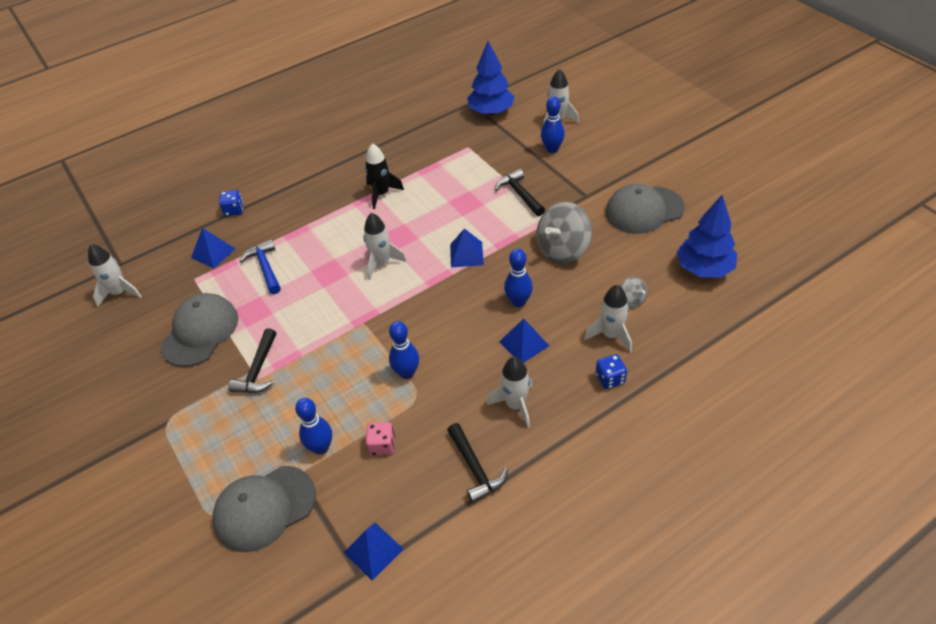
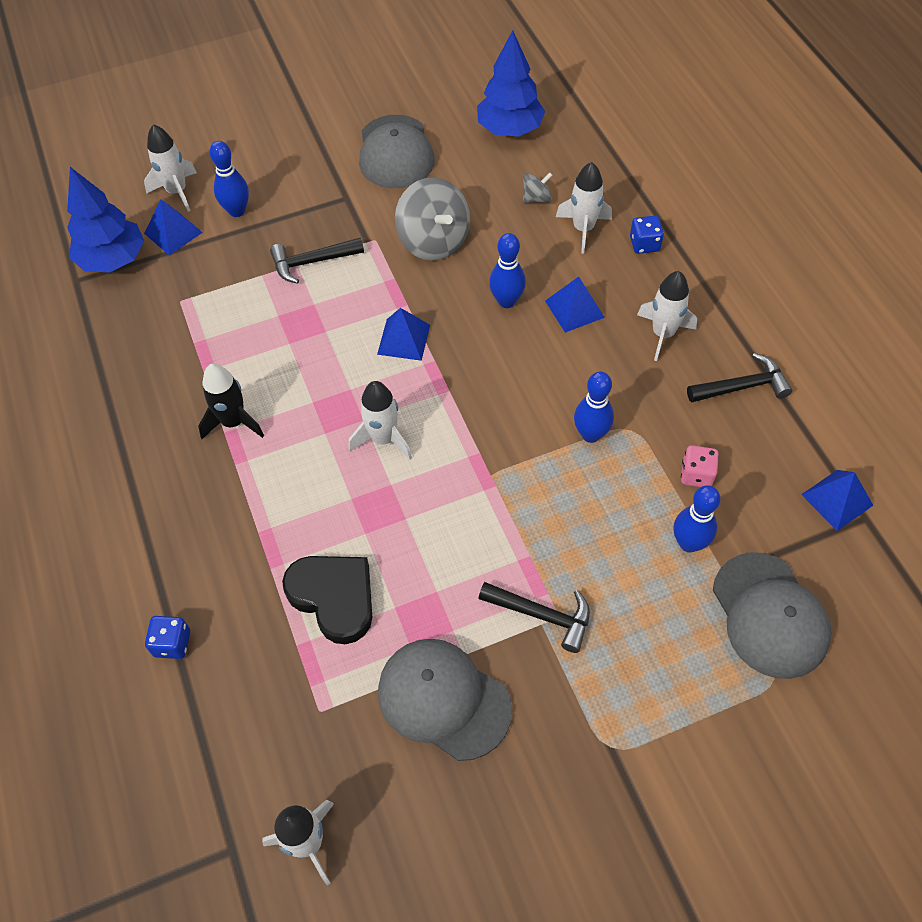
camera: 80 degrees left, 10 degrees up
blue pyramid [191,228,235,269] -> blue pyramid moved to [144,199,203,255]
blue hammer [240,239,281,294] -> black heart [282,556,372,644]

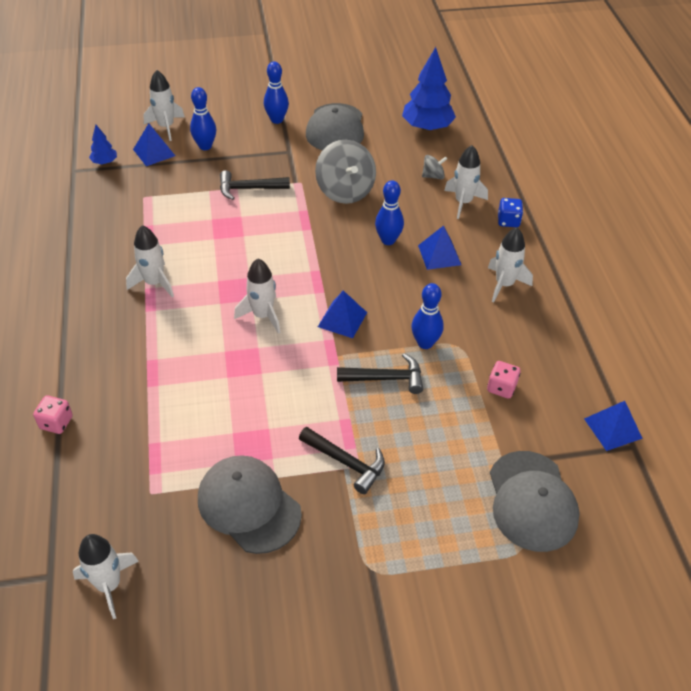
camera: 10 degrees right, 10 degrees down
blue tree [67,167,144,272] -> blue tree [89,125,117,164], size x0.49
blue dice [145,616,190,659] -> pink dice [33,396,73,434]
black rocket [198,363,264,439] -> white rocket [126,225,174,297]
black heart [282,556,372,644] -> none
blue pyramid [377,308,430,361] -> blue pyramid moved to [318,290,367,338]
blue bowling pin [674,485,721,552] -> blue bowling pin moved to [264,61,289,124]
black hammer [687,353,792,403] -> black hammer moved to [337,353,423,394]

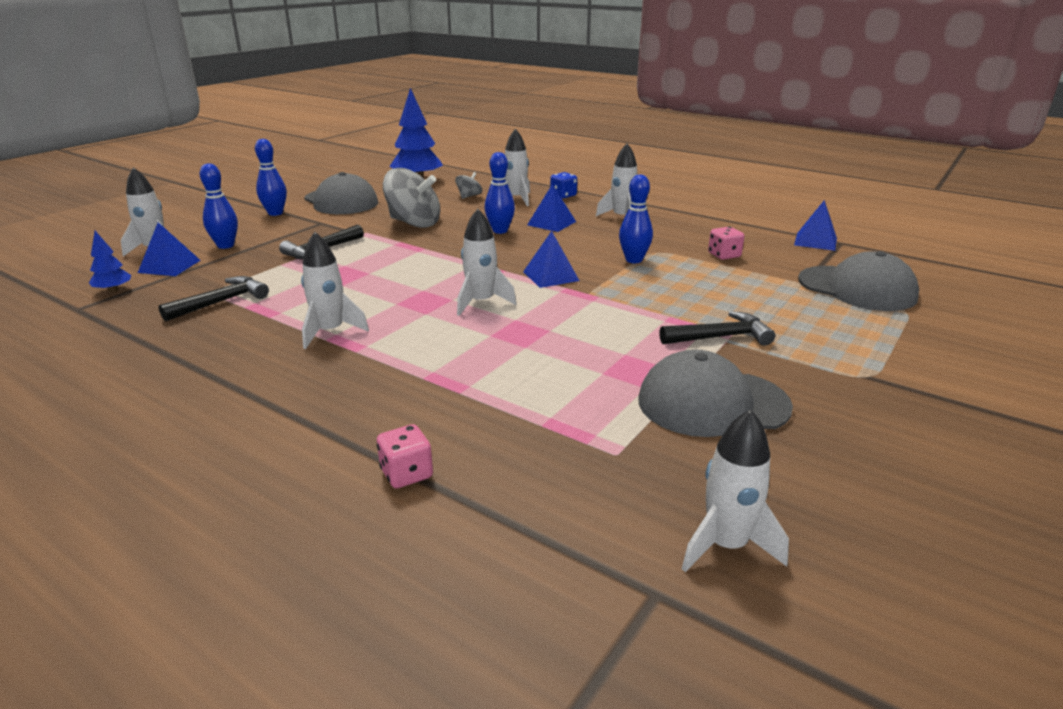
camera: 45 degrees left, 20 degrees down
black hammer [337,353,423,394] -> black hammer moved to [158,276,269,321]

